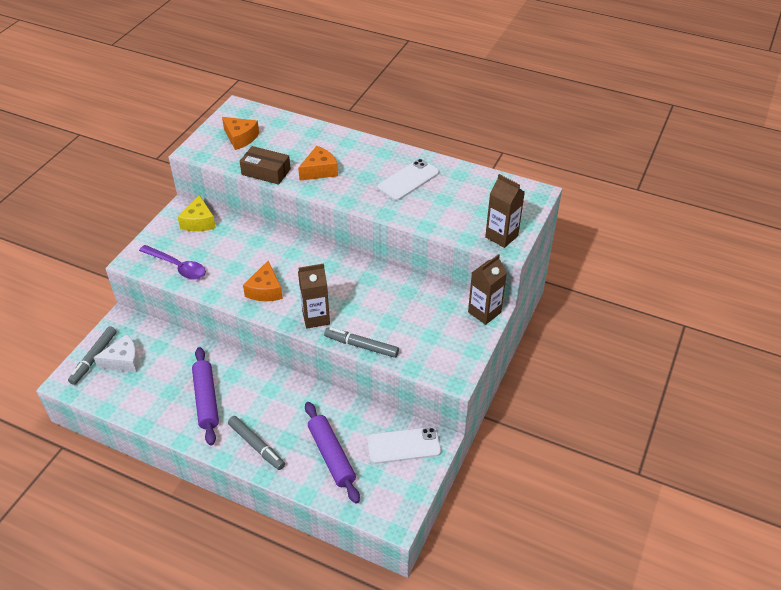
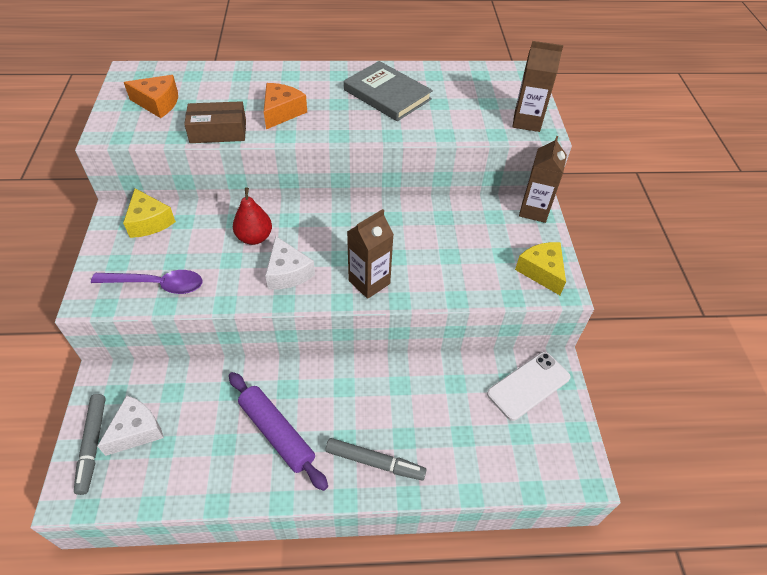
camera: 30 degrees left, 5 degrees up
orange cheese [243,261,283,301] -> white cheese [265,236,315,290]
purple rolling pin [305,402,360,504] -> none
grey marker [324,327,399,358] -> none
white phone [377,159,439,201] -> grey book [344,61,433,121]
none -> red pear [233,187,272,245]
none -> yellow cheese [515,242,566,295]

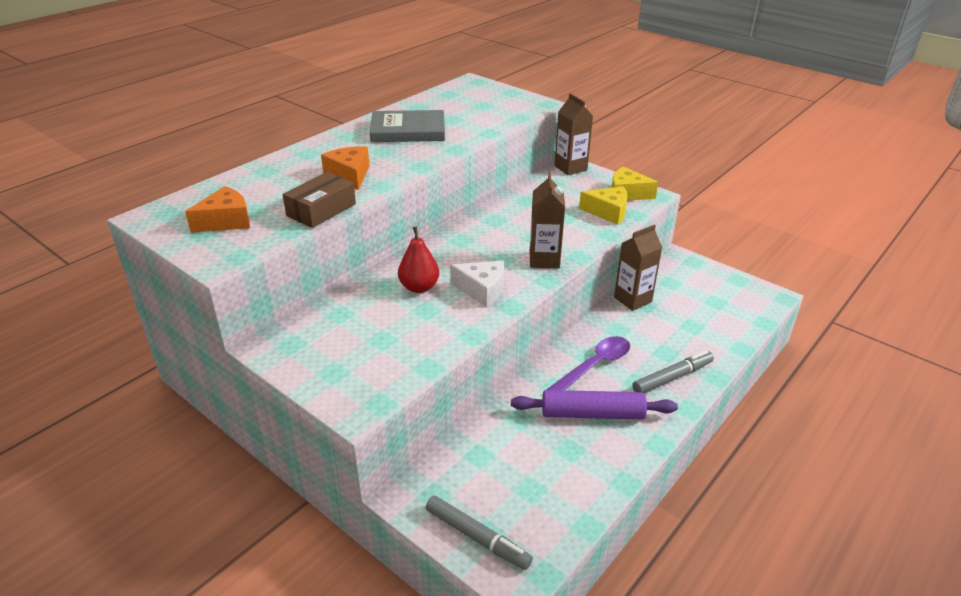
camera: 45 degrees left, 15 degrees down
purple spoon [91,270,202,294] -> purple spoon moved to [546,336,630,390]
white cheese [97,396,164,456] -> none
yellow cheese [123,188,176,238] -> yellow cheese moved to [579,186,628,225]
white phone [487,352,570,421] -> none
brown carton [512,41,563,132] -> brown carton moved to [614,224,662,311]

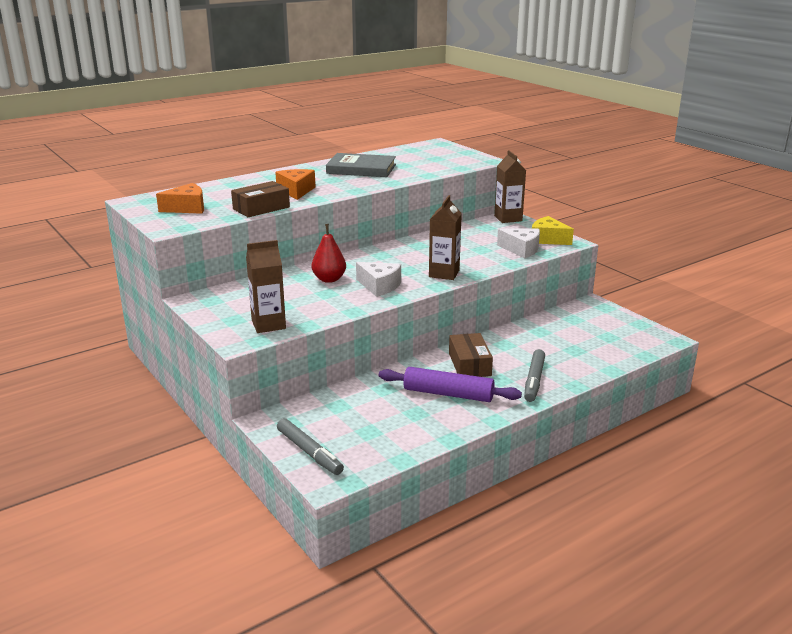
camera: 15 degrees right, 10 degrees down
purple spoon [546,336,630,390] -> brown box [449,333,493,377]
yellow cheese [579,186,628,225] -> white cheese [497,229,540,258]
brown carton [614,224,662,311] -> brown carton moved to [246,240,286,333]
grey marker [632,350,714,393] -> grey marker turned 120 degrees clockwise [524,349,545,402]

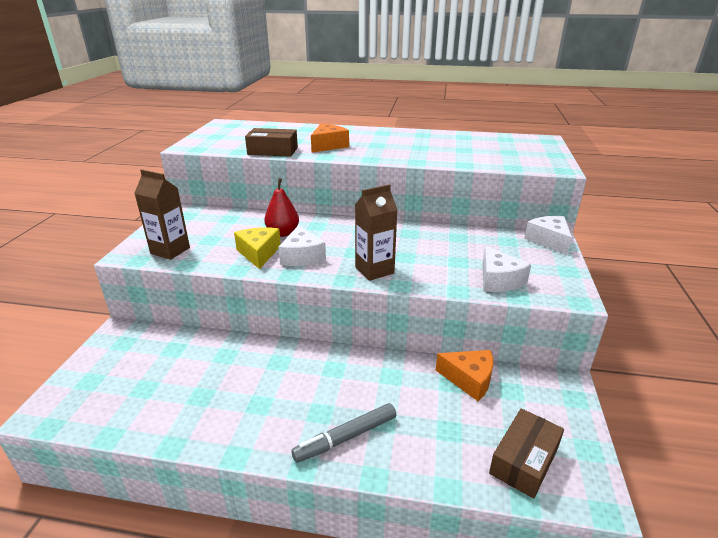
camera: 45 degrees right, 5 degrees up
orange cheese [156,183,204,214] -> orange cheese moved to [436,350,493,401]
grey marker [277,418,344,475] -> none
grey book [326,153,396,177] -> none
purple rolling pin [379,367,522,402] -> none
brown box [449,333,493,377] -> brown box moved to [489,408,564,499]
brown carton [494,150,526,223] -> white cheese [524,216,572,255]
yellow cheese [532,216,574,245] -> yellow cheese moved to [234,227,281,269]

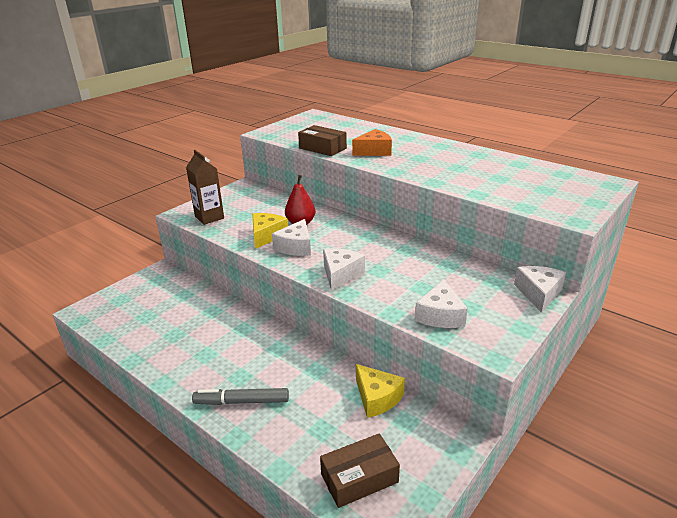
camera: 30 degrees right, 0 degrees up
brown carton [355,184,397,281] -> white cheese [323,248,365,291]
orange cheese [436,350,493,401] -> yellow cheese [356,364,405,418]

